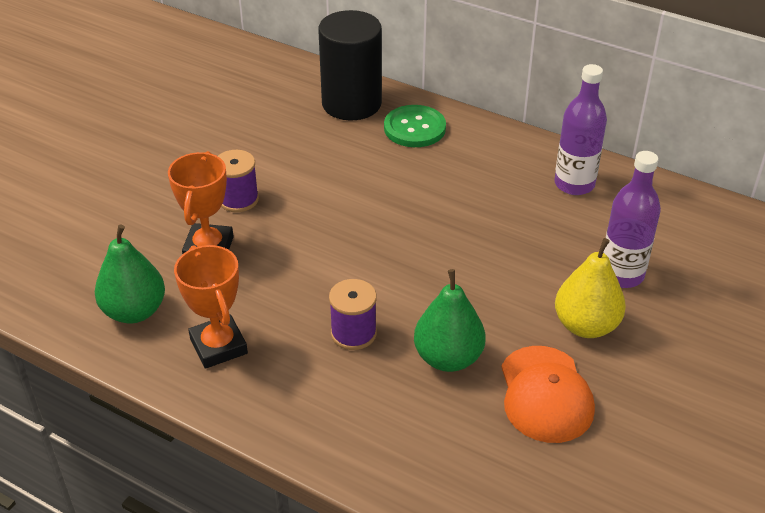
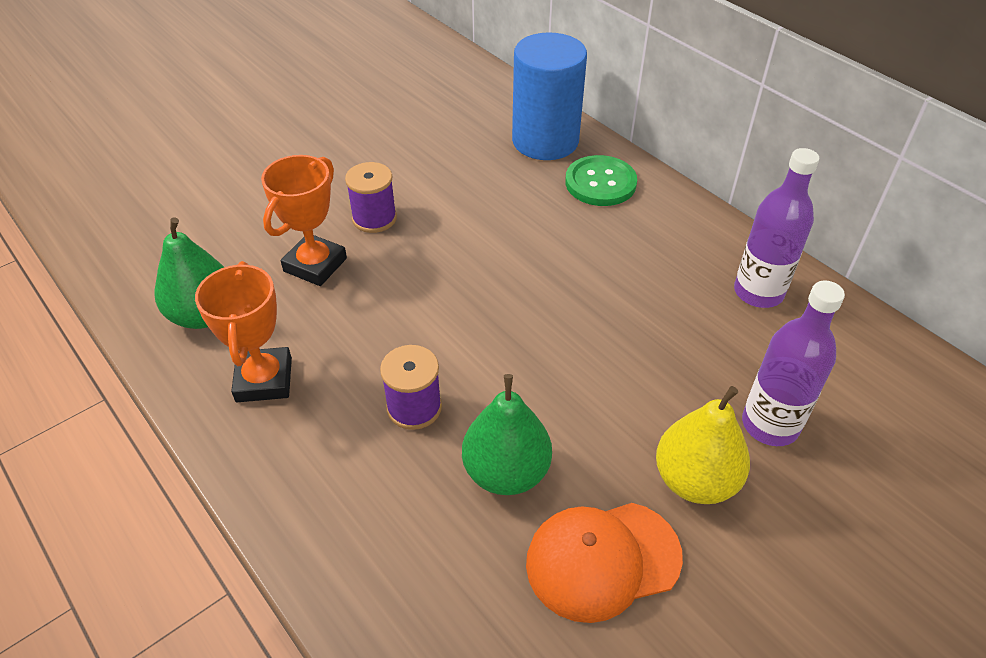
camera: 20 degrees right, 5 degrees up
black cylinder [318,10,382,120] -> blue cylinder [512,32,587,160]
orange cap [501,346,595,443] -> orange cap turned 60 degrees clockwise [526,503,683,623]

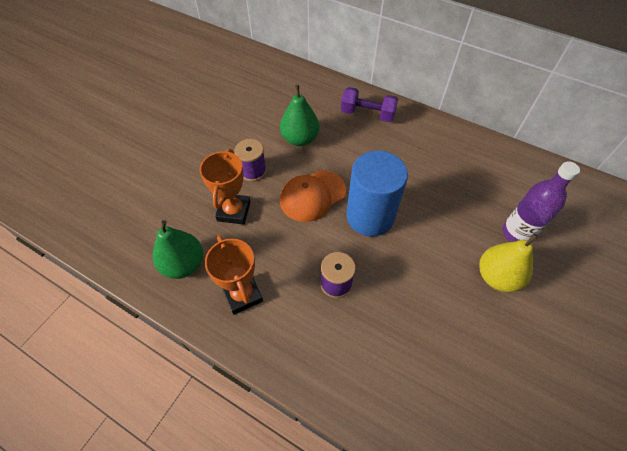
camera: 20 degrees left, 10 degrees up
green pear [462,374,552,495] -> green pear moved to [280,85,319,146]
blue cylinder [512,32,587,160] -> blue cylinder moved to [346,151,408,236]
orange cap [526,503,683,623] -> orange cap moved to [280,170,346,222]
green button [565,155,637,206] -> purple dumbbell [341,87,398,122]
purple bottle [734,148,819,308] -> none

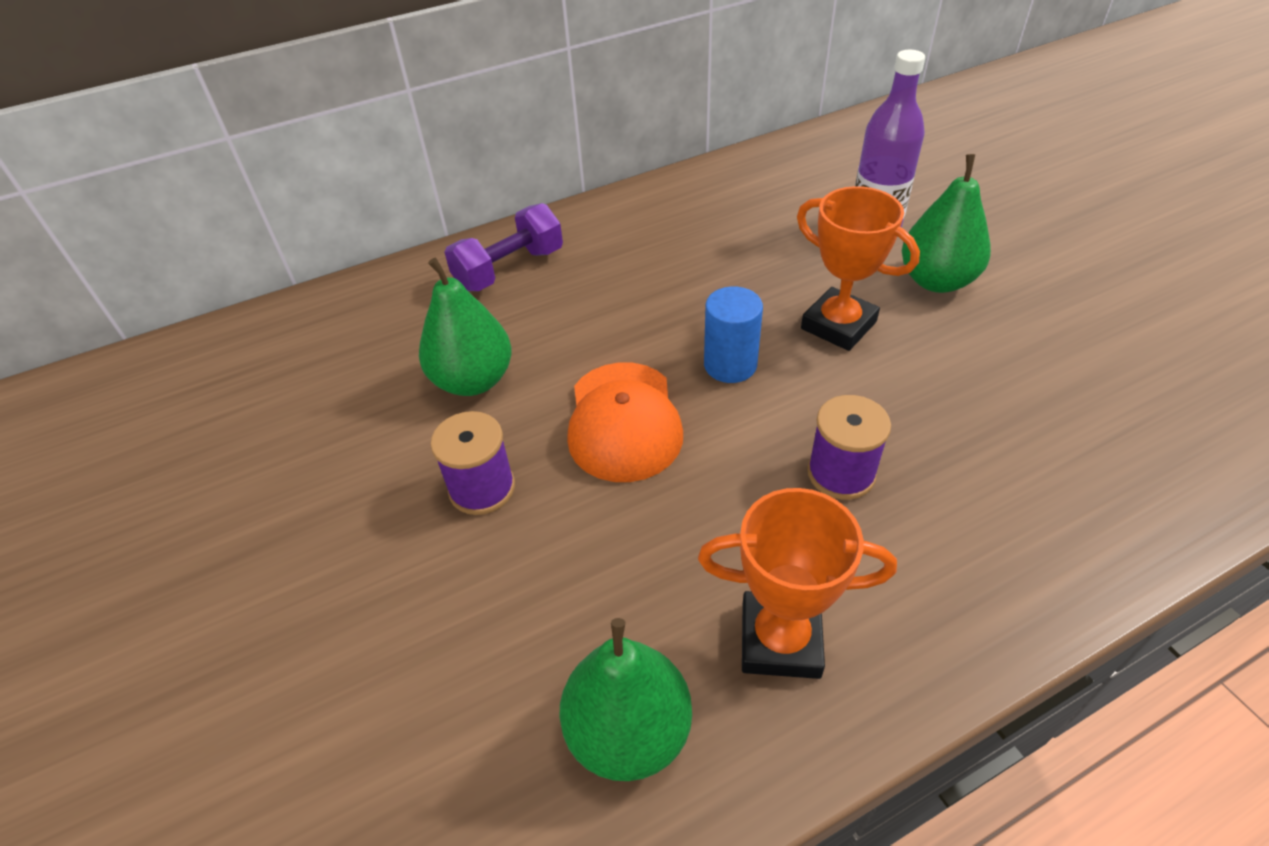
camera: 55 degrees left, 10 degrees down
orange trophy [199,149,250,225] -> orange trophy moved to [797,186,920,351]
blue cylinder [346,151,408,236] -> blue cylinder [704,286,763,383], size x0.54
yellow pear [479,233,538,292] -> green pear [902,154,991,293]

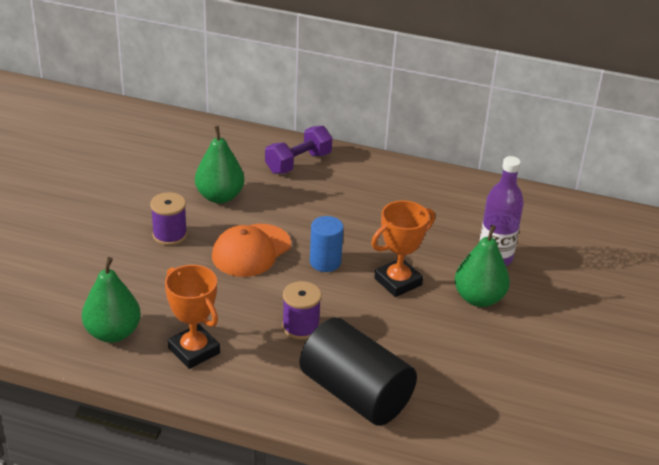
camera: 40 degrees right, 10 degrees down
purple dumbbell [444,203,563,291] -> purple dumbbell turned 45 degrees counterclockwise [265,126,332,174]
orange trophy [797,186,920,351] -> orange trophy turned 60 degrees clockwise [371,201,435,297]
none -> black cylinder [299,317,417,426]

